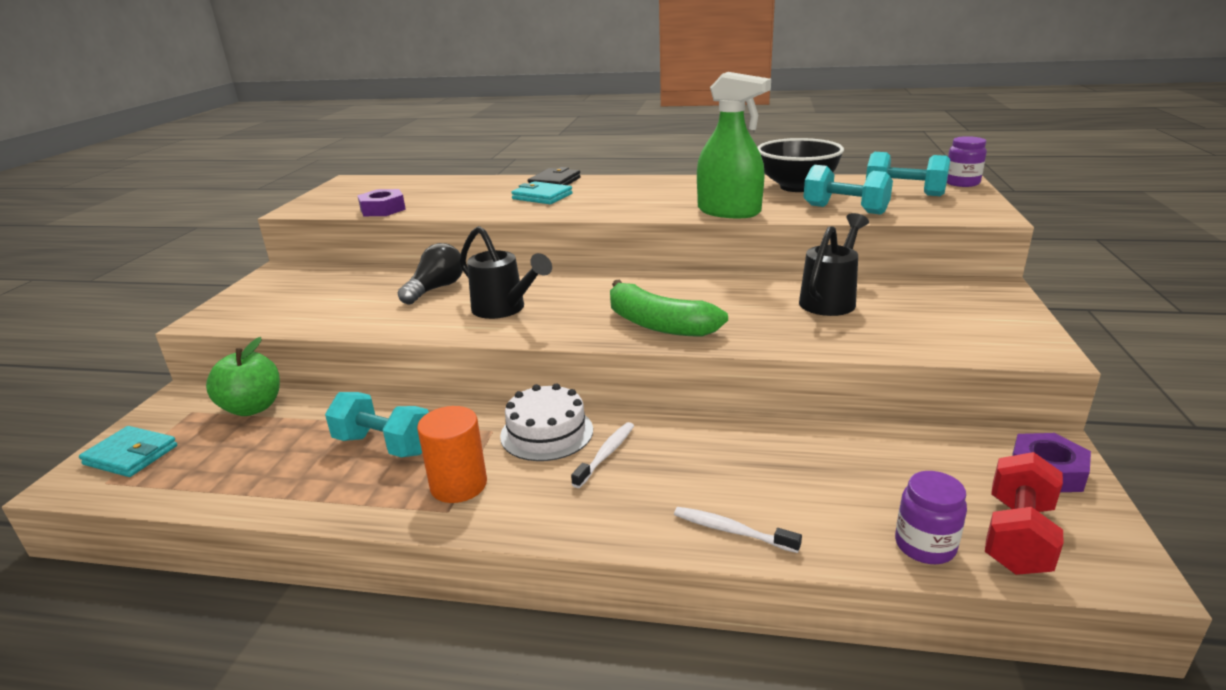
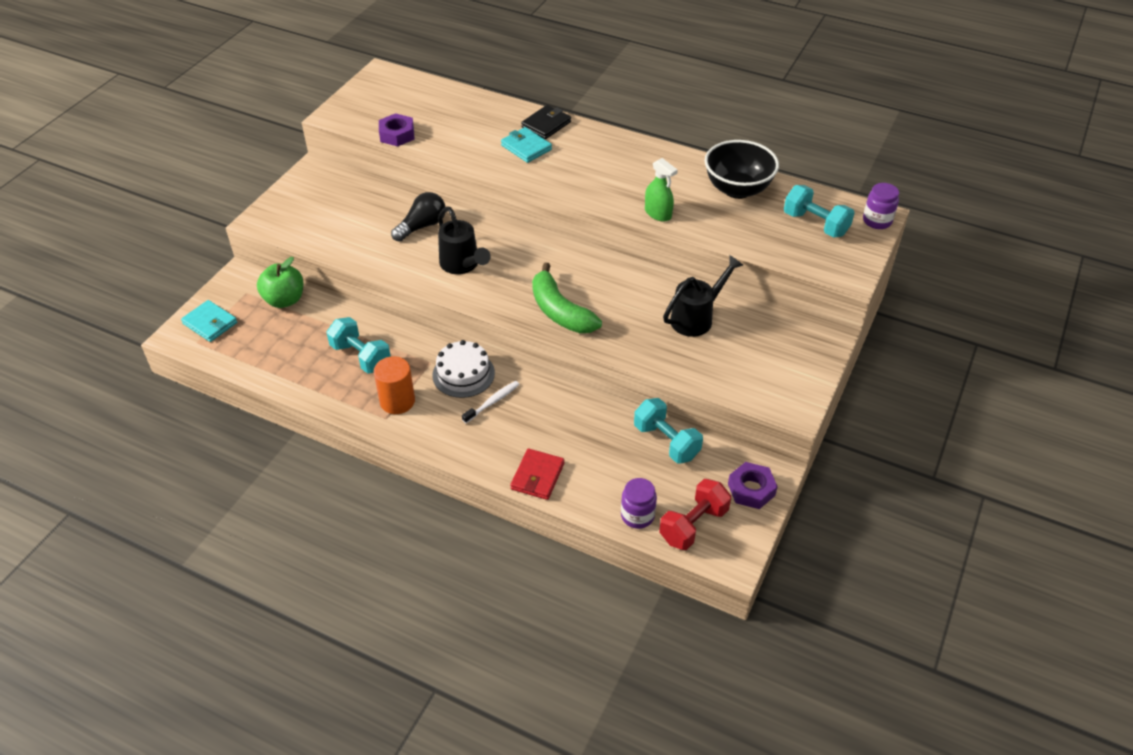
camera: 15 degrees right, 20 degrees up
white toothbrush [674,507,802,553] -> red wallet [510,448,564,500]
green spray bottle [697,72,771,218] -> green spray bottle [645,158,678,222], size x0.59
turquoise dumbbell [803,165,893,215] -> turquoise dumbbell moved to [634,398,703,463]

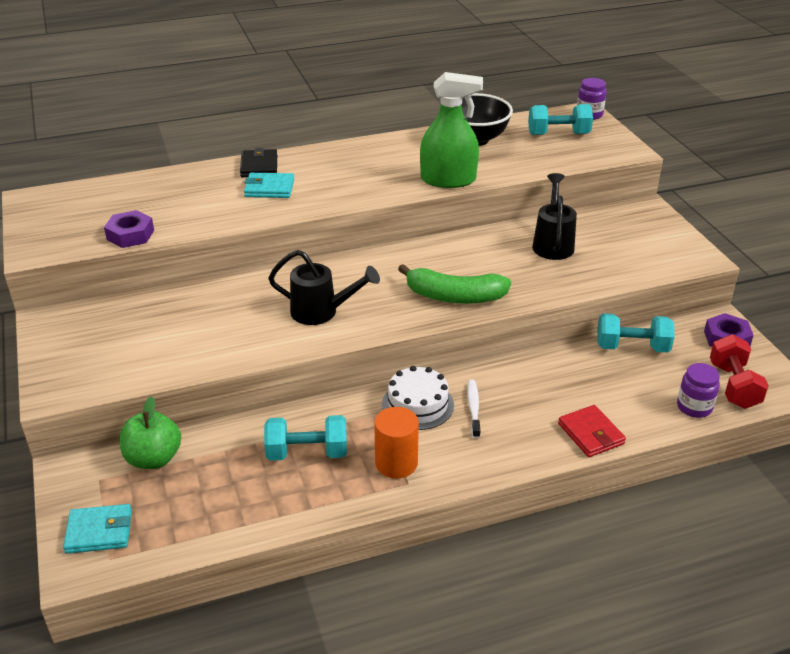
camera: 45 degrees left, 10 degrees down
black light bulb [391,192,445,242] -> none
green spray bottle [645,158,678,222] -> green spray bottle [420,72,483,188], size x1.70

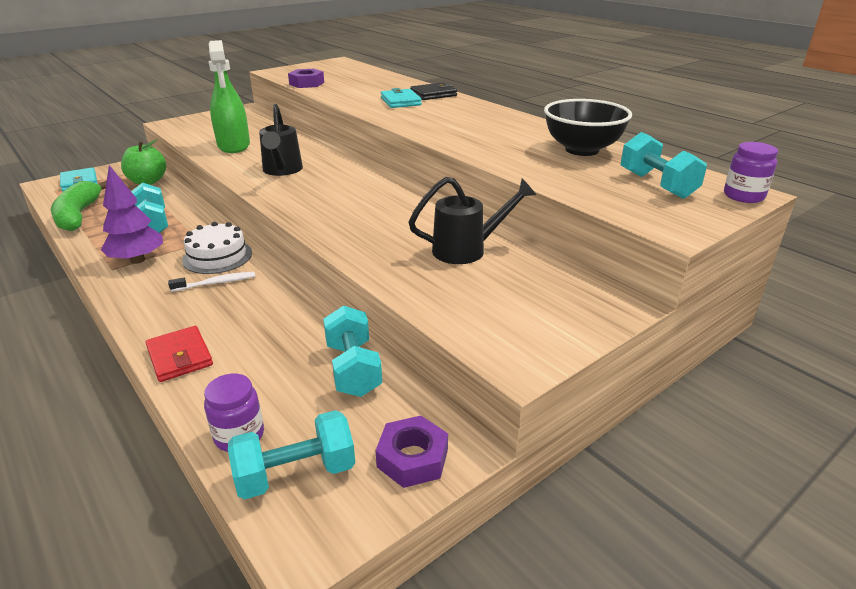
camera: 70 degrees right, 5 degrees down
orange cylinder [374,407,419,478] -> purple tree [101,165,163,264]
green banana [398,264,511,304] -> green banana moved to [51,180,107,231]
green spray bottle [420,72,483,188] -> green spray bottle moved to [209,40,250,153]
red wallet [558,405,626,457] -> red wallet turned 75 degrees counterclockwise [145,326,213,382]
red dumbbell [710,334,769,409] -> turquoise dumbbell [228,410,355,500]

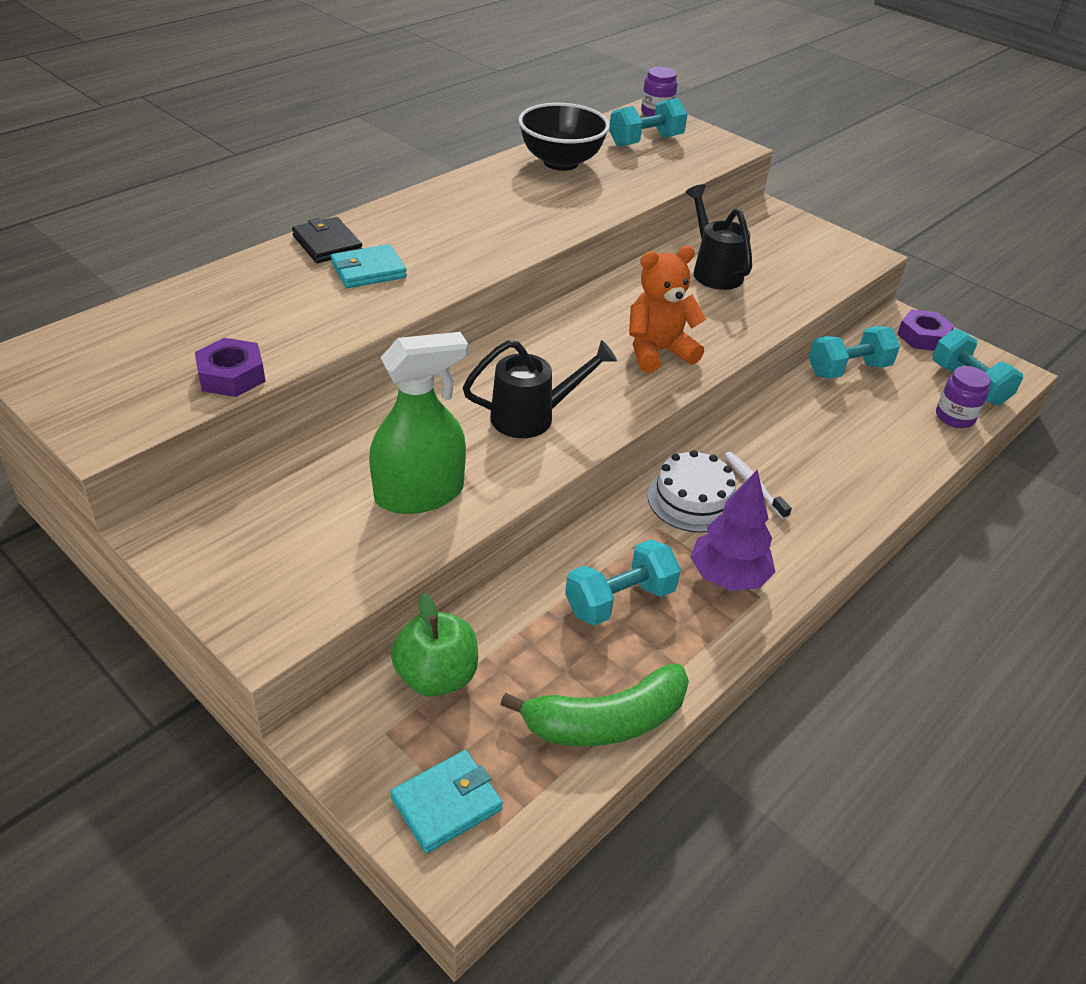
camera: 100 degrees left, 10 degrees up
red wallet [145,326,213,382] -> none
none -> orange teddy bear [629,246,707,373]

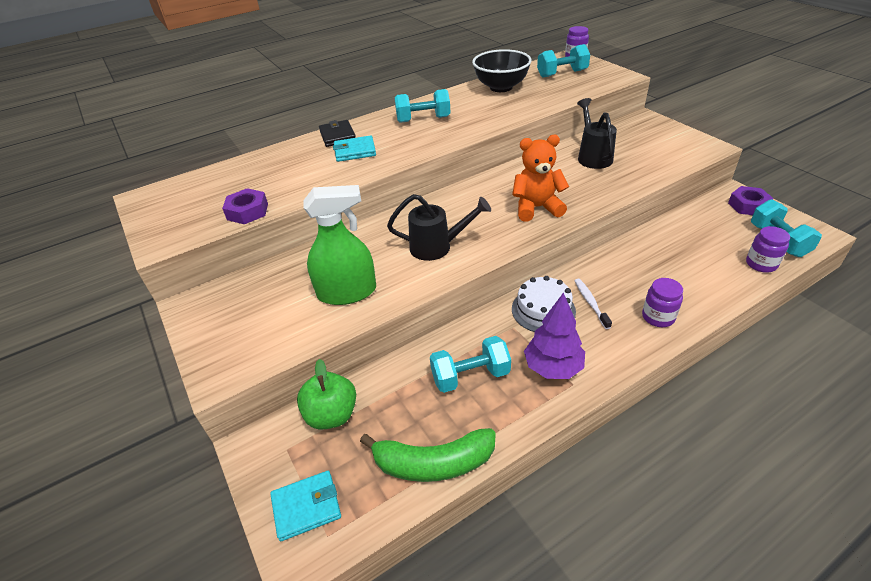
camera: 20 degrees right, 0 degrees up
turquoise dumbbell [808,326,900,378] -> turquoise dumbbell moved to [395,89,451,123]
none -> purple jar [642,278,683,327]

